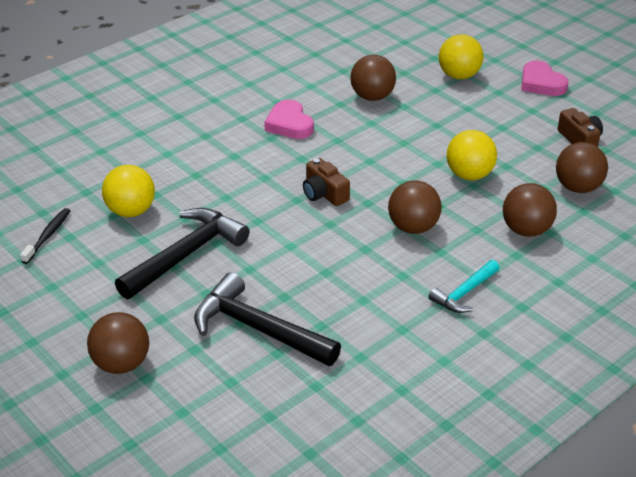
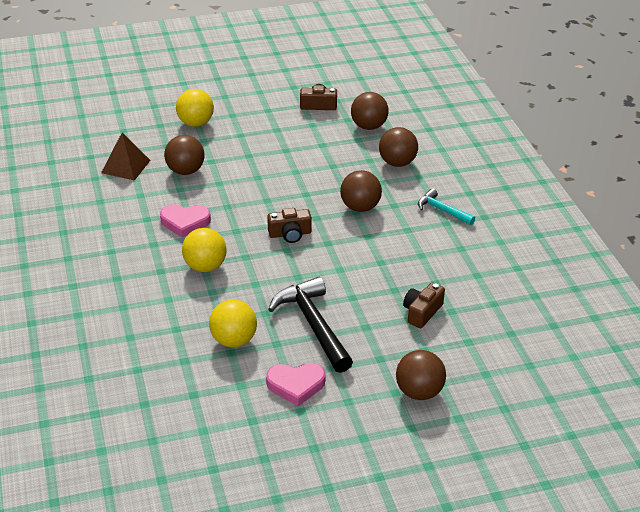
camera: 65 degrees left, 0 degrees up
black toothbrush [20,208,70,264] -> none
black hammer [194,272,341,366] -> brown camera [403,283,445,328]
turquoise hammer [429,260,500,313] -> turquoise hammer turned 150 degrees clockwise [418,188,475,225]
yellow ball [447,130,497,180] -> yellow ball moved to [182,228,227,272]
pink heart [521,61,568,96] -> pink heart moved to [266,363,326,406]
none -> brown pyramid [101,133,151,181]

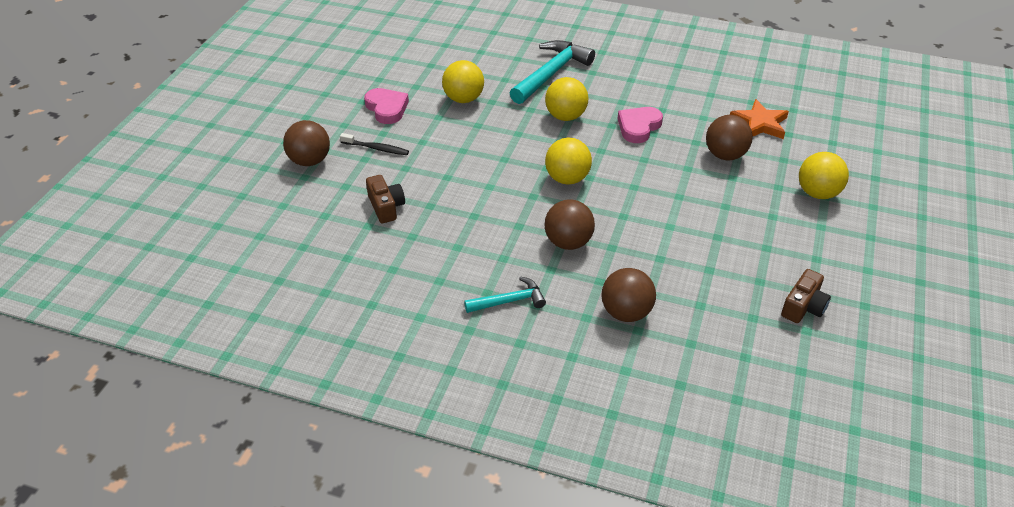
camera: 125 degrees right, 5 degrees up
brown pyramid [101,133,151,181] -> orange star [730,99,789,139]
pink heart [266,363,326,406] -> pink heart turned 120 degrees clockwise [364,88,409,124]
brown camera [267,208,312,243] -> yellow ball [545,138,592,185]
black hammer [268,277,353,373] -> none
brown ball [351,92,389,130] -> none
none -> black toothbrush [340,133,409,155]
none -> turquoise hammer [510,40,595,104]

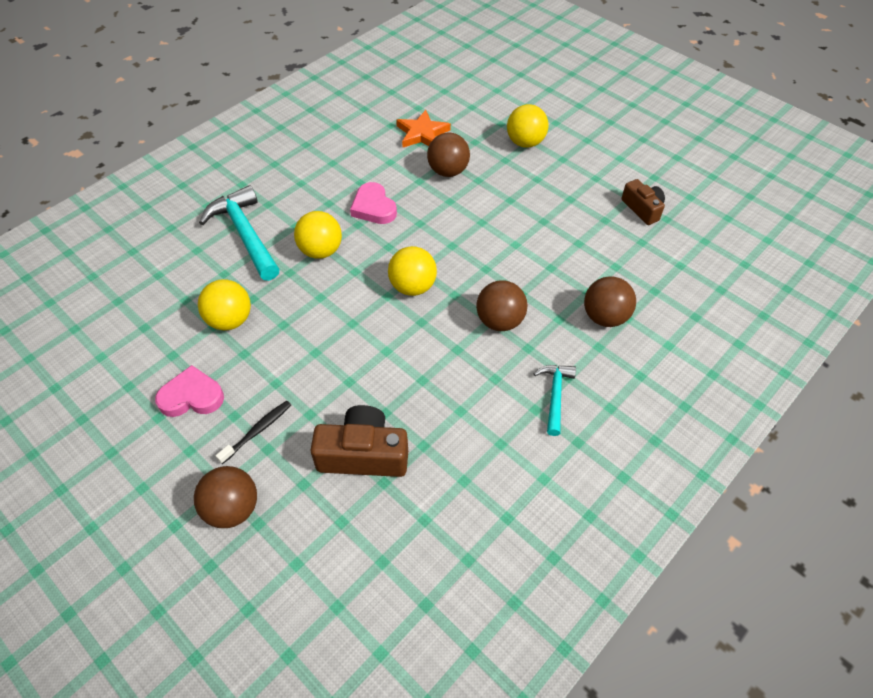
camera: 65 degrees left, 10 degrees up
brown camera [366,175,405,223] -> brown camera [311,405,408,477], size x1.58

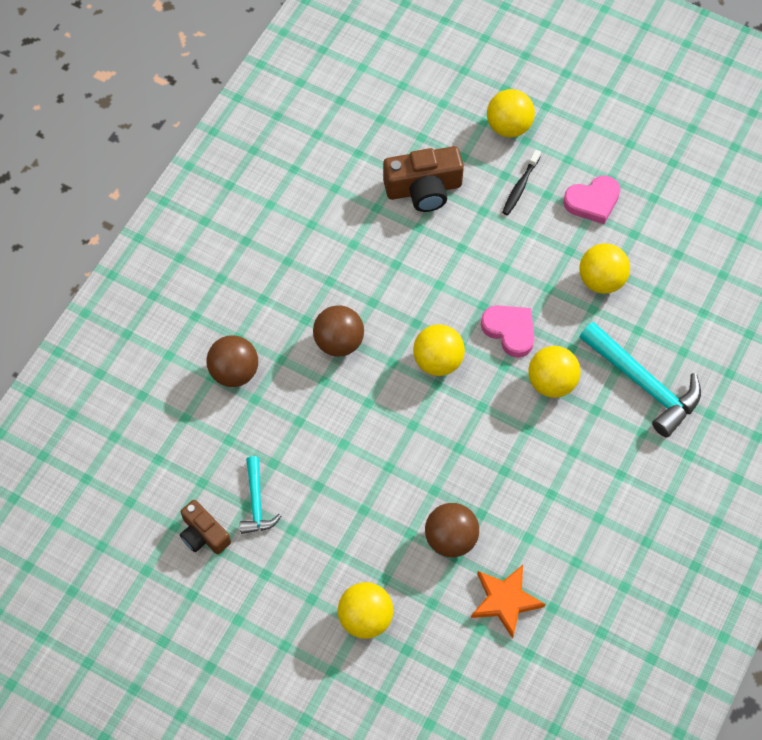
camera: 165 degrees right, 10 degrees up
brown ball [194,466,257,528] -> yellow ball [487,89,535,138]
pink heart [350,182,397,224] -> pink heart moved to [481,305,534,358]
turquoise hammer [534,365,576,436] -> turquoise hammer moved to [240,456,281,534]

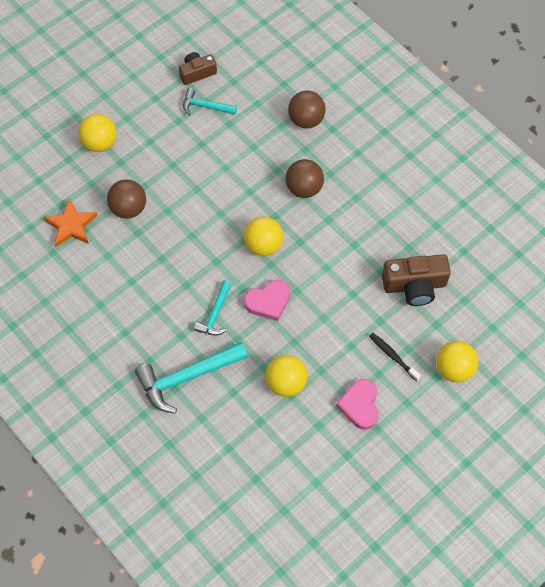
camera: 110 degrees right, 0 degrees up
brown camera [383,146,464,212] -> brown camera turned 105 degrees counterclockwise [382,254,451,306]
yellow ball [528,346,580,398] -> turquoise hammer [194,281,232,336]

